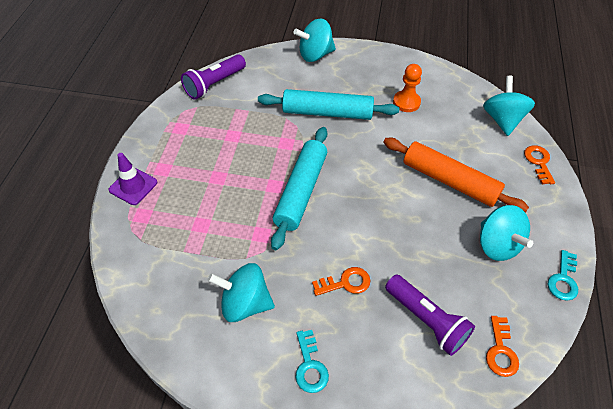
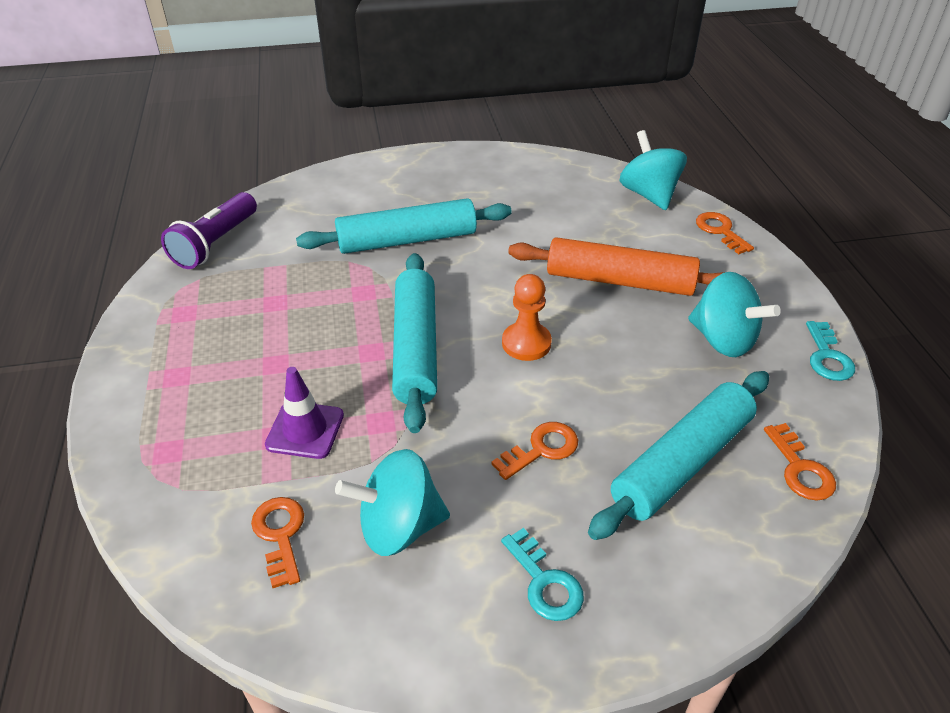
camera: 20 degrees left, 10 degrees down
purple traffic cone [108,153,157,205] -> purple traffic cone moved to [265,367,344,459]
turquoise spinning top [293,18,336,62] -> none
purple flashlight [385,274,475,356] -> turquoise rolling pin [588,371,769,540]
orange pawn [393,64,422,112] -> orange pawn moved to [502,274,552,361]
none -> orange key [251,497,304,588]

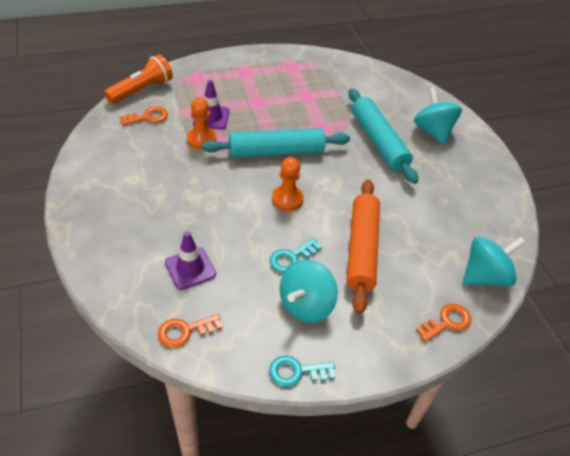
camera: 80 degrees right, 5 degrees up
purple flashlight [161,192,257,269] -> none
turquoise spinning top [335,449,450,556] -> turquoise spinning top moved to [414,87,462,145]
orange key [491,422,578,480] -> none
turquoise key [501,528,584,621] -> turquoise key moved to [270,238,322,273]
turquoise rolling pin [588,371,769,540] -> purple traffic cone [165,231,216,290]
none -> orange flashlight [104,54,173,104]
none -> orange pawn [187,98,216,149]

